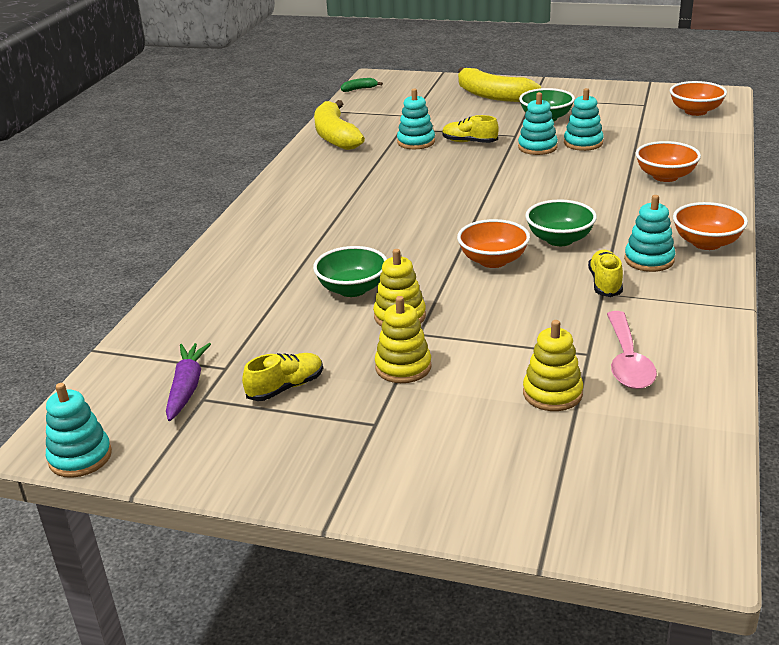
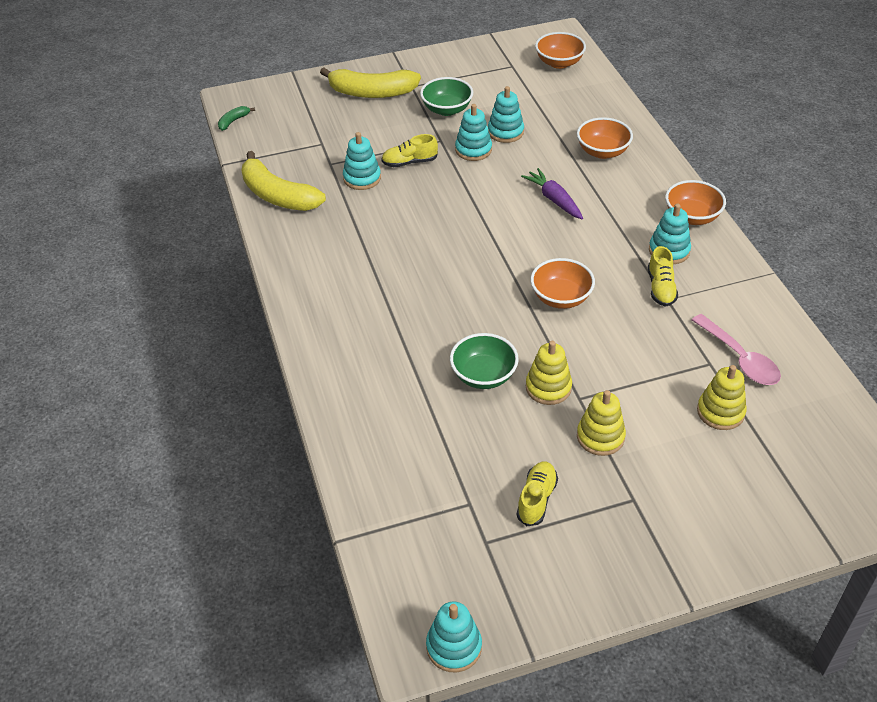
camera: 35 degrees left, 15 degrees up
purple carrot [166,343,211,421] -> purple carrot moved to [521,168,583,219]
green bowl [525,200,597,246] -> none
yellow shoe [588,250,623,297] -> yellow shoe turned 150 degrees counterclockwise [648,246,678,307]

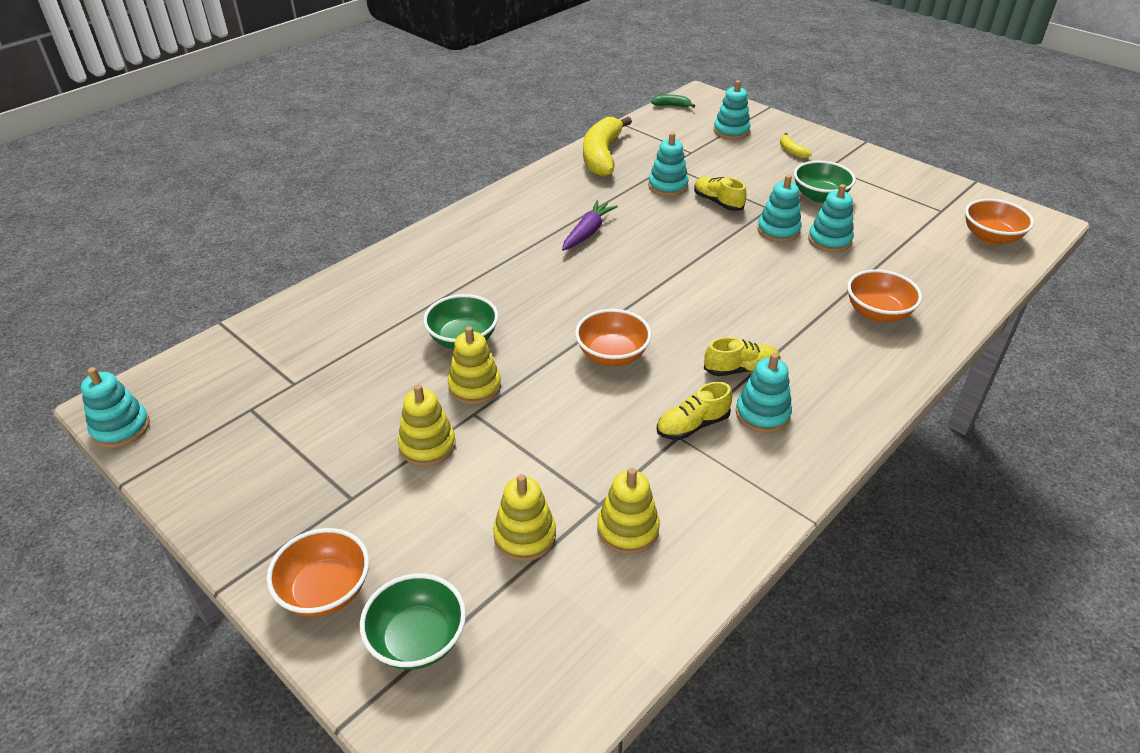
camera: 60 degrees right, 5 degrees down
yellow banana [320,67,421,98] -> yellow banana [780,133,812,159], size x0.43
yellow shoe [517,461,558,526] -> yellow shoe moved to [704,337,780,376]
purple carrot [521,168,583,219] -> purple carrot moved to [562,200,618,251]
orange bowl [665,180,726,225] -> orange bowl moved to [267,528,369,617]
pink spoon [692,314,781,385] -> yellow stacking toy [597,468,660,555]
none -> green bowl [360,573,466,670]
none -> turquoise stacking toy [714,80,751,139]

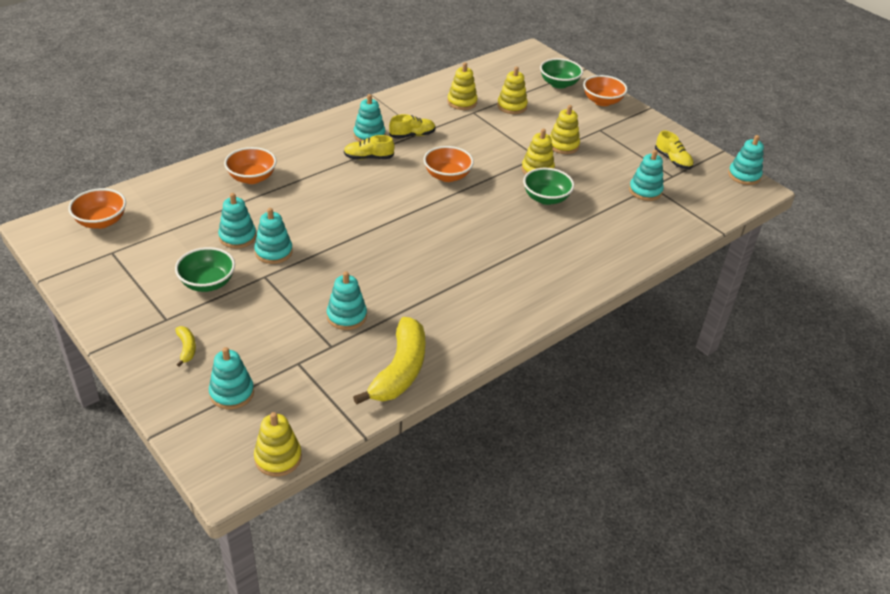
camera: 175 degrees left, 0 degrees up
purple carrot [562,200,618,251] -> none
green banana [651,94,695,108] -> yellow stacking toy [254,412,302,477]
yellow shoe [694,177,746,211] -> yellow shoe moved to [655,130,693,169]
none -> turquoise stacking toy [629,150,664,201]

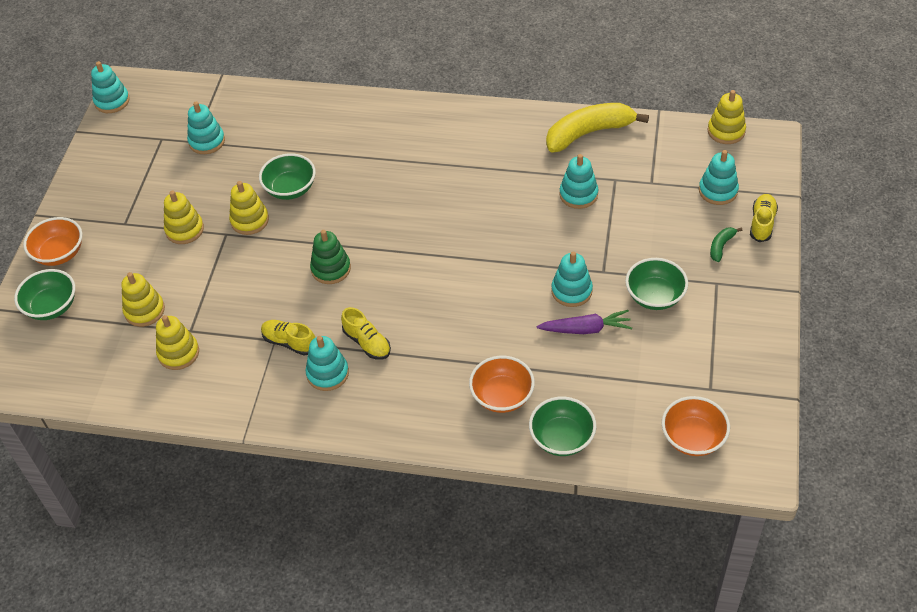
camera: 125 degrees left, 10 degrees up
yellow banana [175,326,196,367] -> green banana [710,227,742,262]
turquoise stacking toy [218,193,256,249] -> purple carrot [537,310,632,334]
orange bowl [423,146,474,182] -> green stacking toy [310,230,351,284]
yellow shoe [655,130,693,169] -> yellow shoe moved to [750,194,778,242]
none -> green bowl [529,397,596,456]

